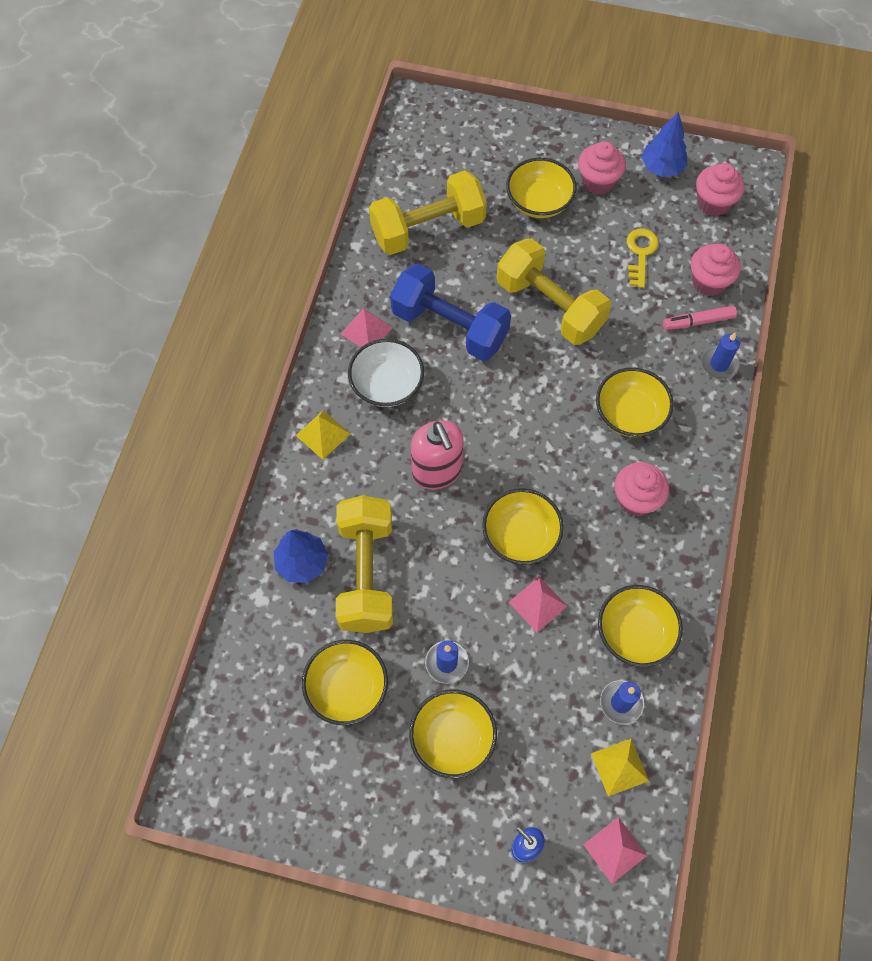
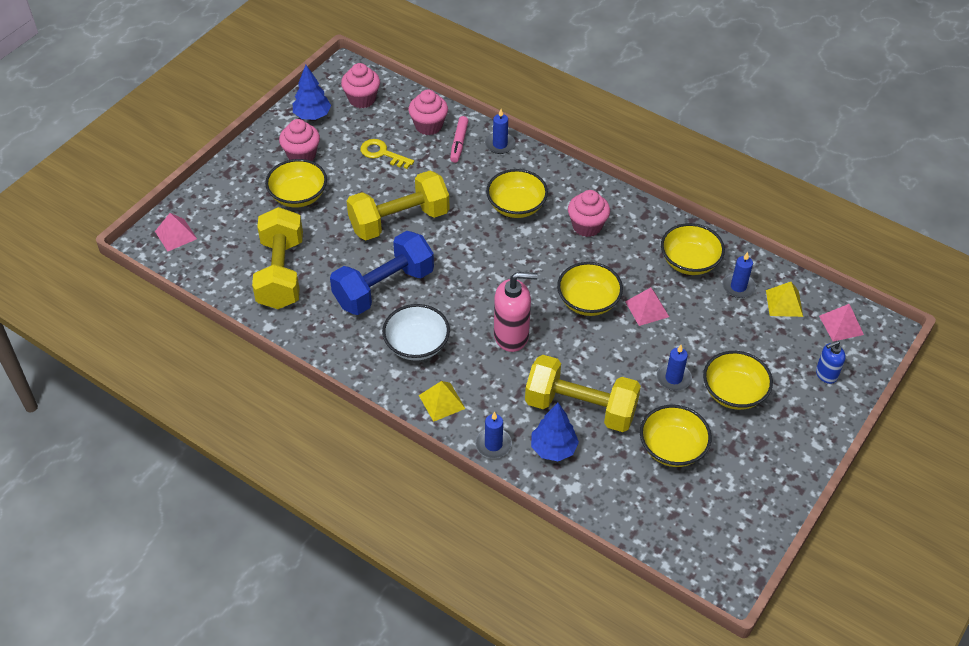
camera: 70 degrees left, 15 degrees down
pink pyramid [341,308,393,347] -> pink pyramid moved to [155,213,197,252]
none -> blue candle [475,412,512,458]

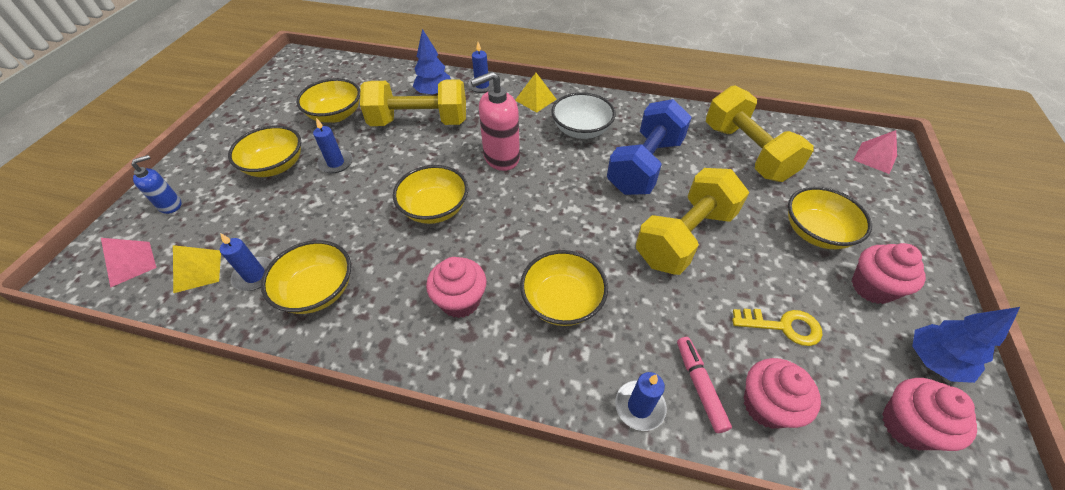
camera: 160 degrees right, 0 degrees up
pink pyramid [625,288,669,326] -> none

